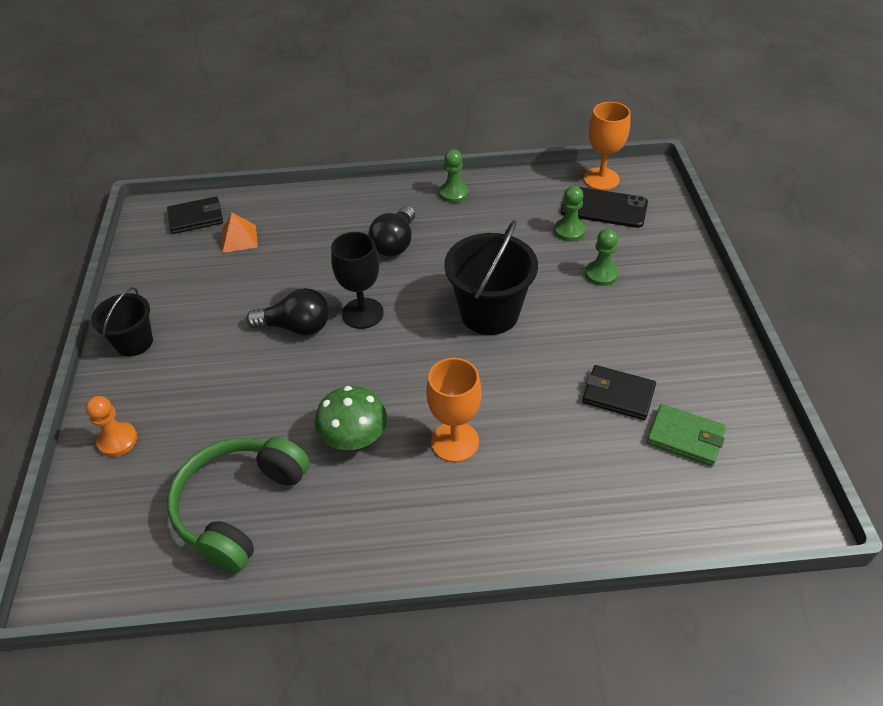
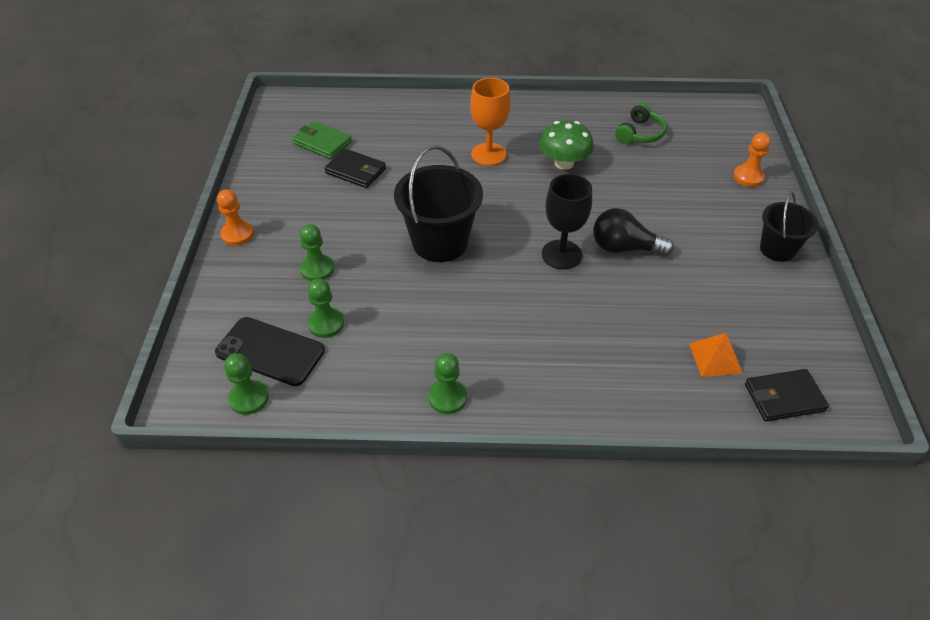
camera: 175 degrees left, 0 degrees up
green headphones [167,437,310,573] -> green headphones [615,103,667,144], size x0.56
black light bulb [368,206,415,257] -> none
orange goblet [584,102,631,190] -> green pawn [224,353,269,415]
none -> orange pawn [217,189,254,246]

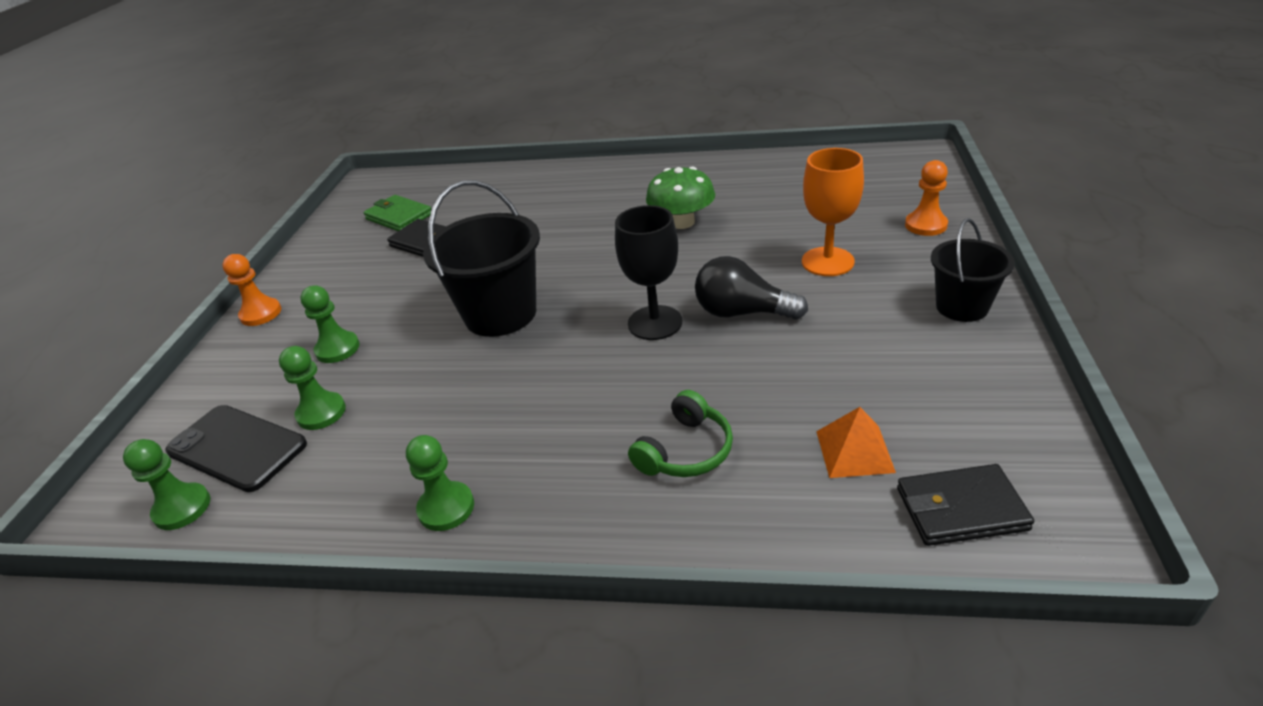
camera: 10 degrees right, 10 degrees down
orange goblet [470,78,510,166] -> orange goblet moved to [802,148,864,276]
green headphones [615,103,667,144] -> green headphones moved to [628,390,733,477]

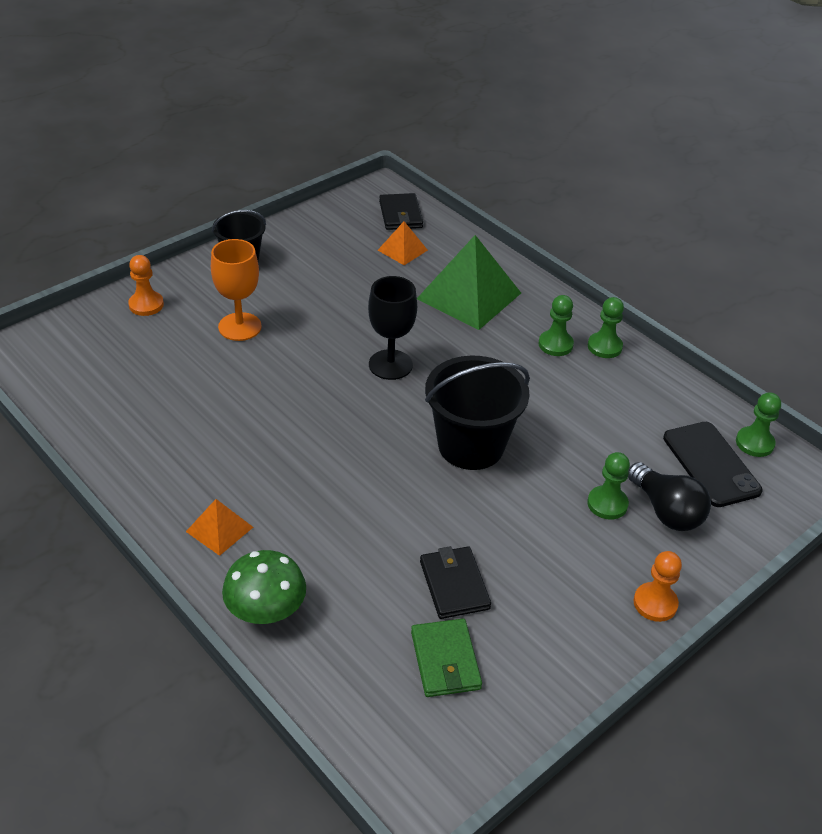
camera: 145 degrees left, 5 degrees up
green pawn [279,346,346,430] -> green pawn moved to [539,295,574,356]
green headphones [628,390,733,477] -> green pyramid [417,235,521,330]
green mushroom [646,167,715,229] -> green mushroom moved to [222,550,306,624]
black light bulb [695,256,808,320] -> black light bulb moved to [628,462,711,531]
black wallet [897,464,1034,546] -> black wallet turned 45 degrees clockwise [379,193,423,230]
none -> orange pyramid [186,499,253,556]

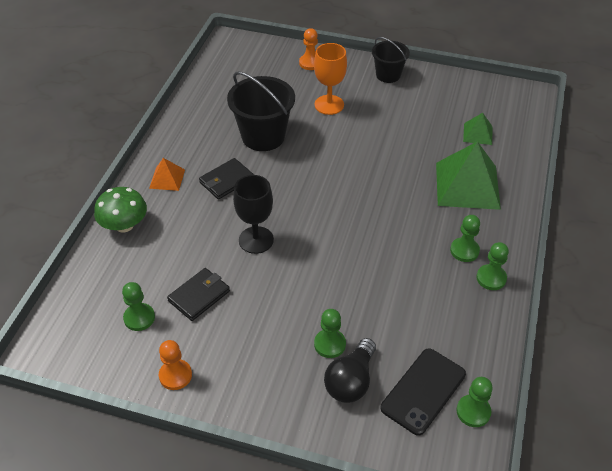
camera: 60 degrees right, 5 degrees up
black goblet [368,276,417,380] -> black goblet moved to [233,175,274,254]
orange pyramid [378,221,428,265] -> green pyramid [463,113,492,145]
black wallet [379,193,423,230] -> black wallet moved to [199,158,254,199]
green wallet [411,619,482,697] -> green pawn [122,282,155,331]
black bucket [425,356,530,470] -> black bucket moved to [227,71,295,151]
orange pawn [633,551,682,622] -> orange pawn moved to [159,340,192,390]

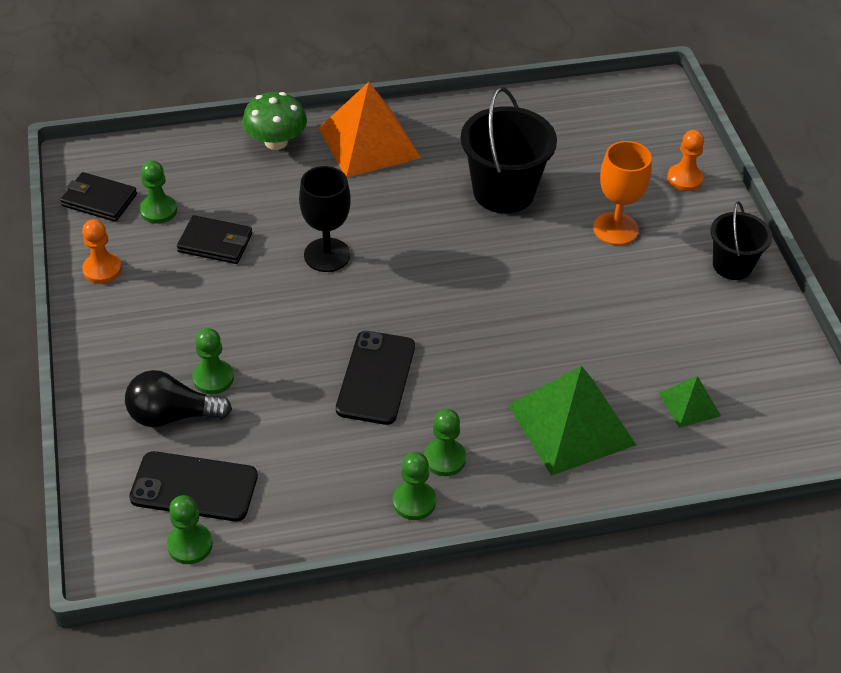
camera: 60 degrees right, 0 degrees up
orange pyramid [149,158,185,191] -> orange pyramid [319,82,421,178], size x2.01
black wallet [199,158,254,199] -> black wallet moved to [60,172,137,222]
none -> black phone [336,331,415,425]

